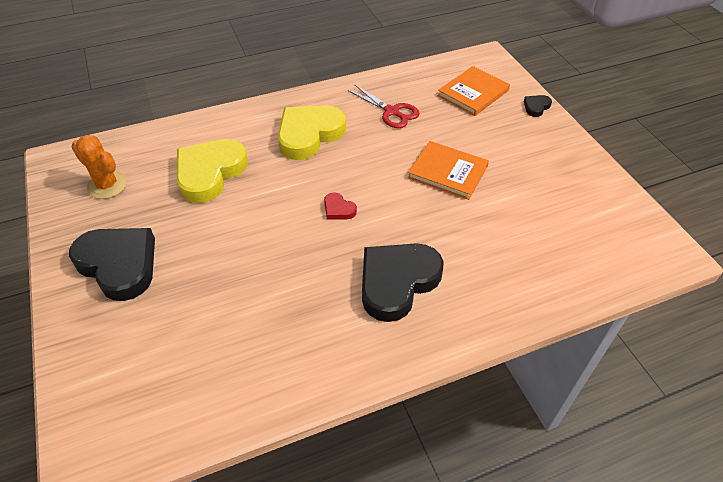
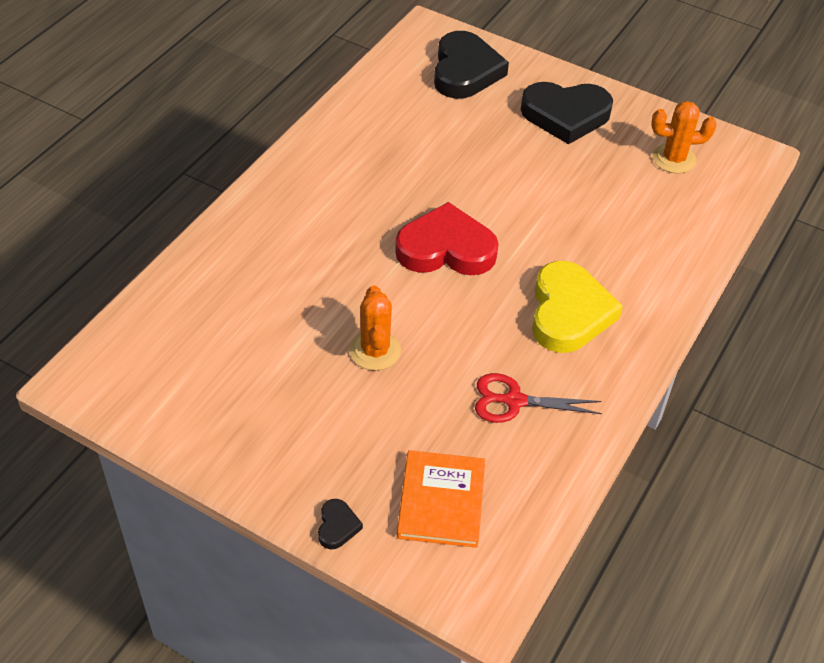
camera: 140 degrees right, 0 degrees up
yellow heart [176,139,248,203] -> none
red heart [324,193,357,220] -> red heart [395,202,499,275], size x2.33
black heart [362,243,444,322] -> black heart moved to [434,31,509,99]
orange book [408,141,489,200] -> orange cactus [350,285,401,370]

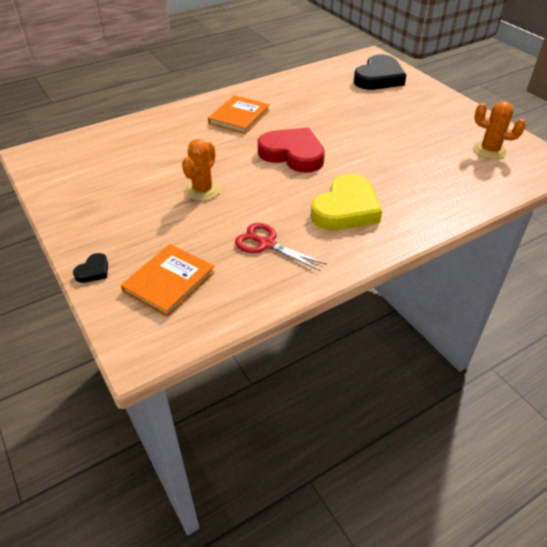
camera: 30 degrees right, 5 degrees down
black heart [521,82,613,144] -> none
none -> orange book [208,95,270,134]

